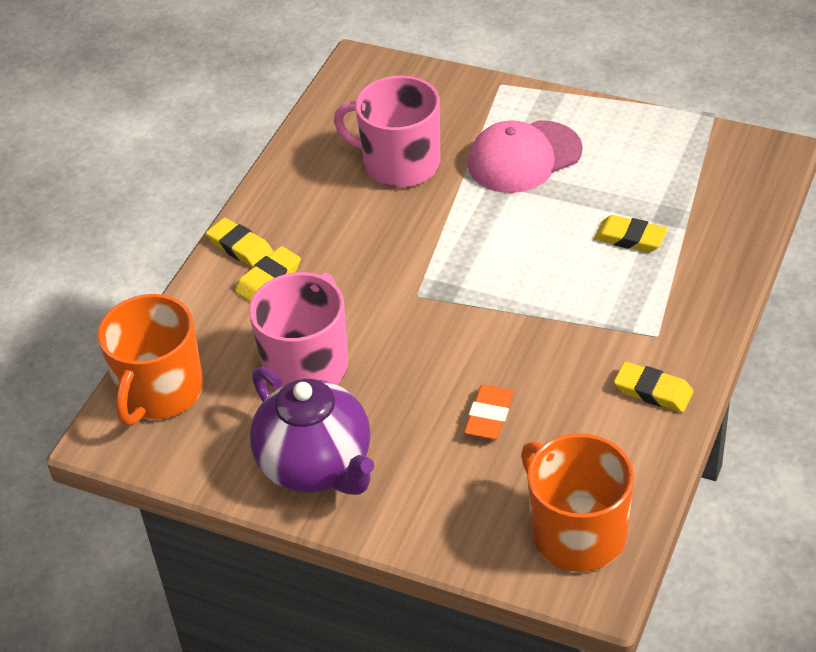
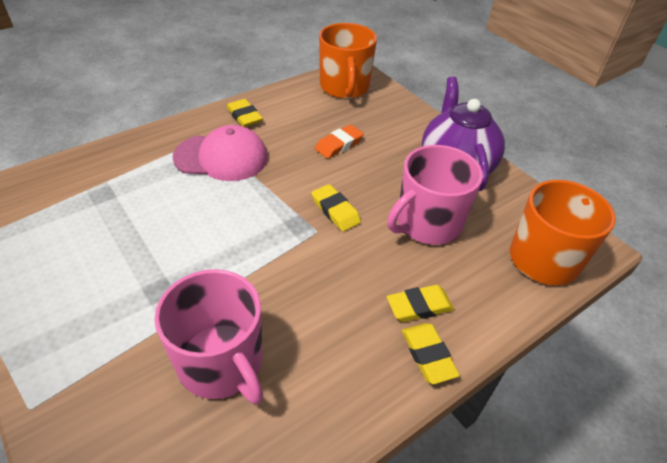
camera: 155 degrees left, 0 degrees up
pink cap [468,120,583,193] -> pink cap moved to [172,125,268,181]
yellow eraser [594,215,668,252] -> yellow eraser moved to [311,184,361,232]

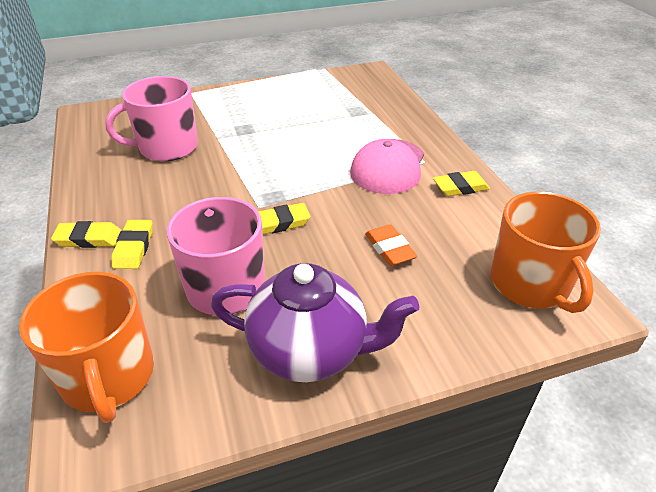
camera: 110 degrees right, 5 degrees down
orange mug [319,23,377,99] -> orange mug turned 120 degrees counterclockwise [491,191,601,313]

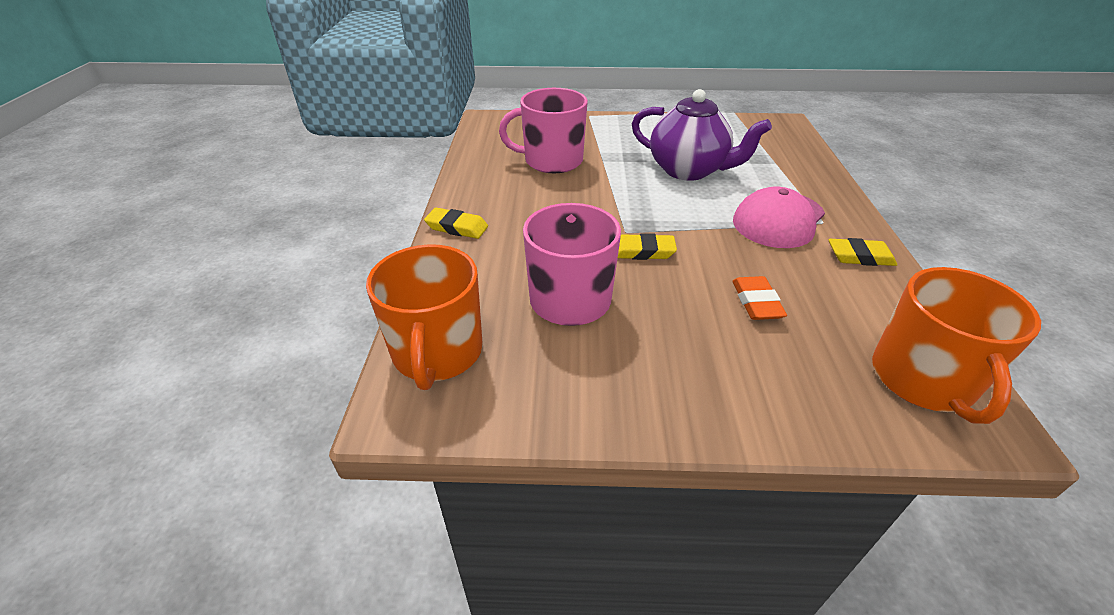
camera: 20 degrees right, 0 degrees up
yellow eraser [111,220,153,269] -> none
purple teapot [211,263,419,382] -> purple teapot moved to [632,89,772,181]

